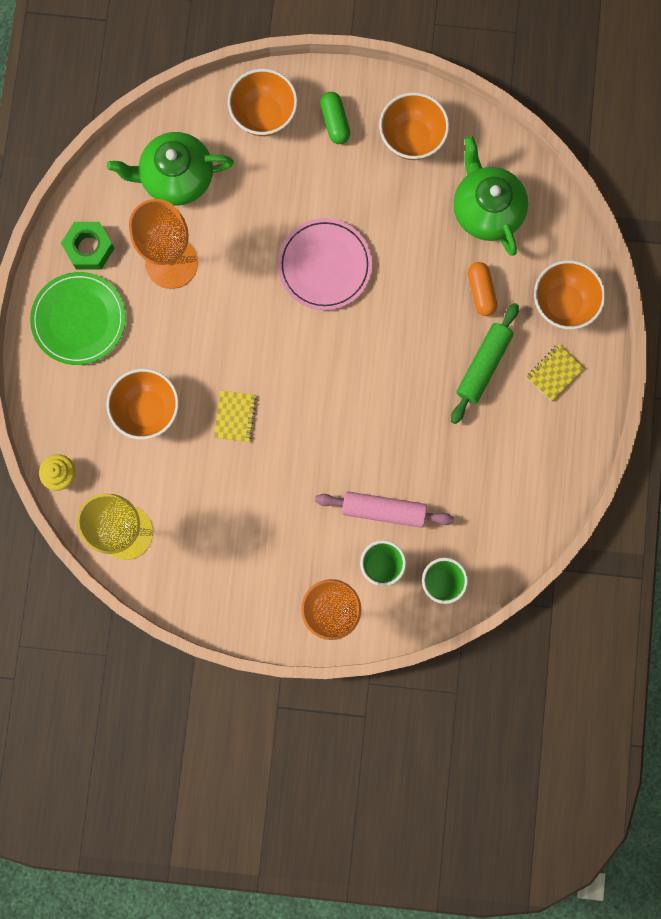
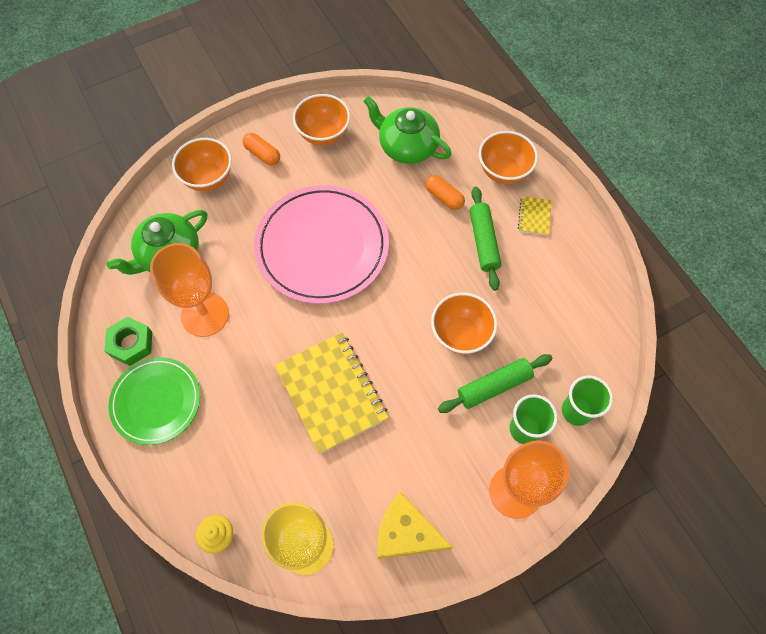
camera: 35 degrees left, 15 degrees down
orange bowl [107,369,179,440] -> orange bowl moved to [431,293,497,354]
yellow notebook [214,390,257,442] -> yellow notebook [275,332,389,454], size x2.27
pink plate [278,218,372,310] -> pink plate [254,185,389,304], size x1.63
pink rolling pin [315,491,454,528] -> green rolling pin [438,354,553,413]
green capsule [320,92,350,144] -> orange capsule [243,133,280,166]
none -> yellow cheese [377,492,453,559]

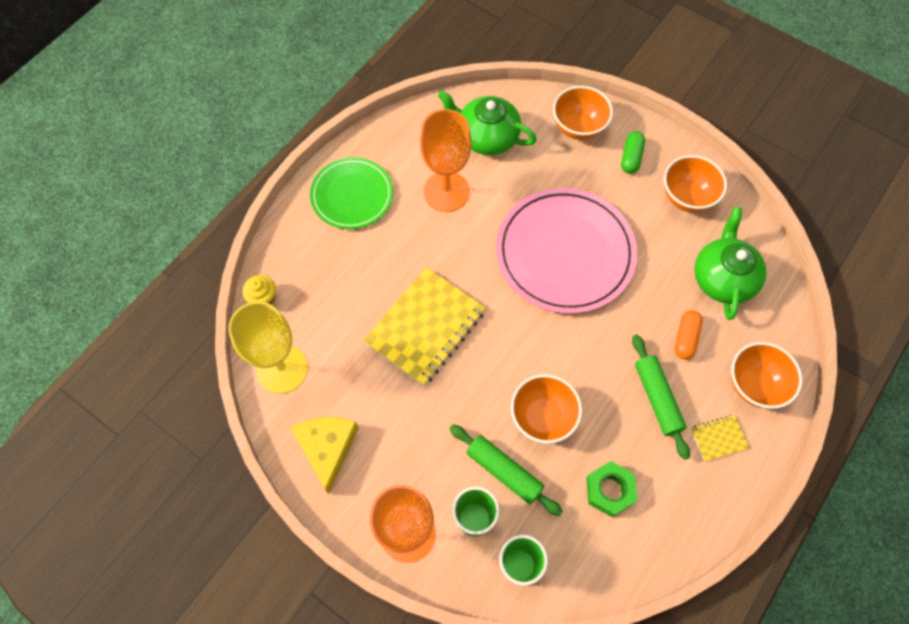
camera: 65 degrees right, 0 degrees up
green nut [105,317,152,366] -> green nut moved to [587,461,637,517]
orange capsule [243,133,280,166] -> green capsule [621,131,645,174]
green rolling pin [470,187,501,291] -> green rolling pin turned 75 degrees counterclockwise [632,335,690,460]

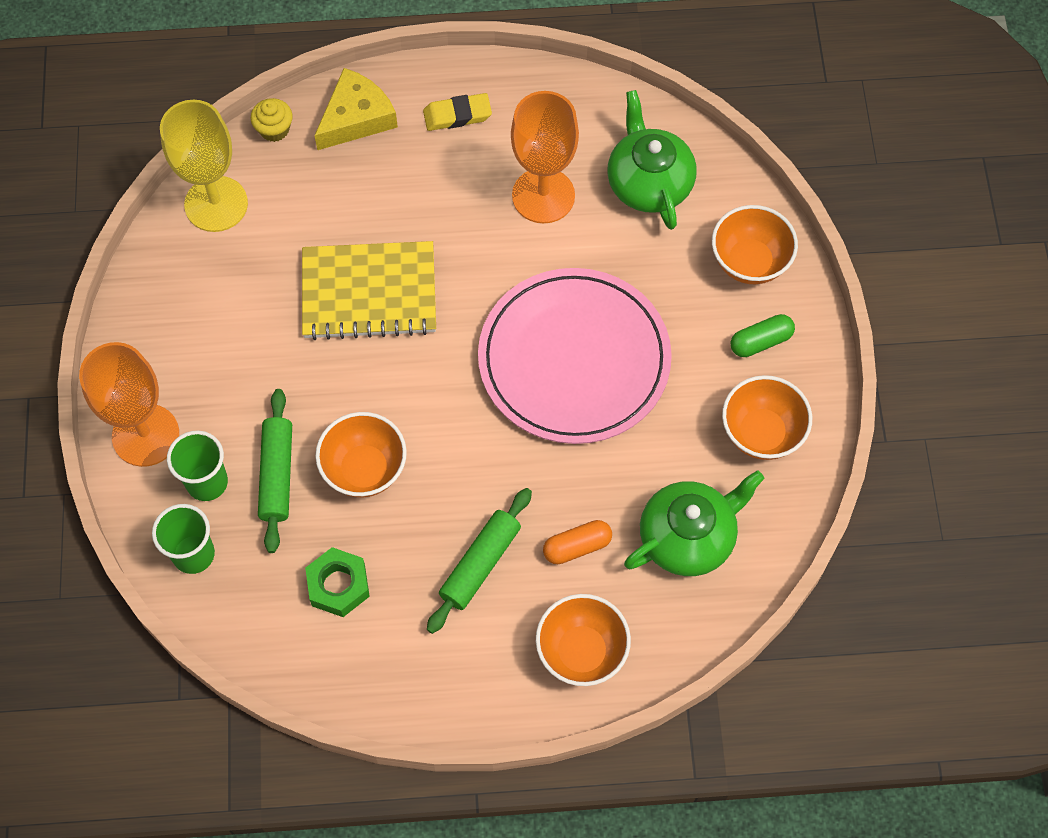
camera: 50 degrees right, 0 degrees up
yellow cheese [291,417,359,494] -> yellow cheese moved to [314,68,398,150]
green plate [310,157,393,229] -> yellow eraser [423,93,492,131]
yellow notebook [691,415,749,461] -> none

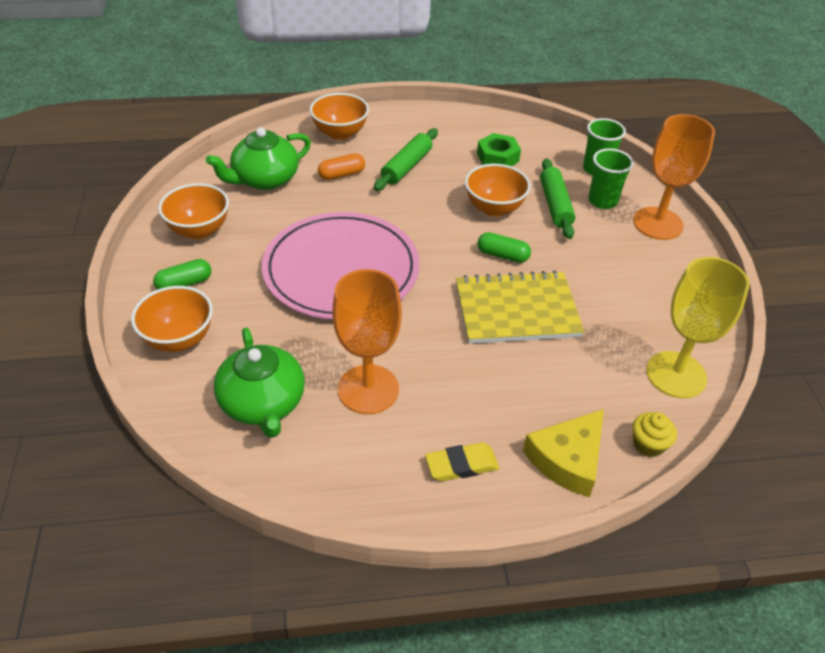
camera: 175 degrees right, 20 degrees down
none -> green capsule [477,232,531,263]

